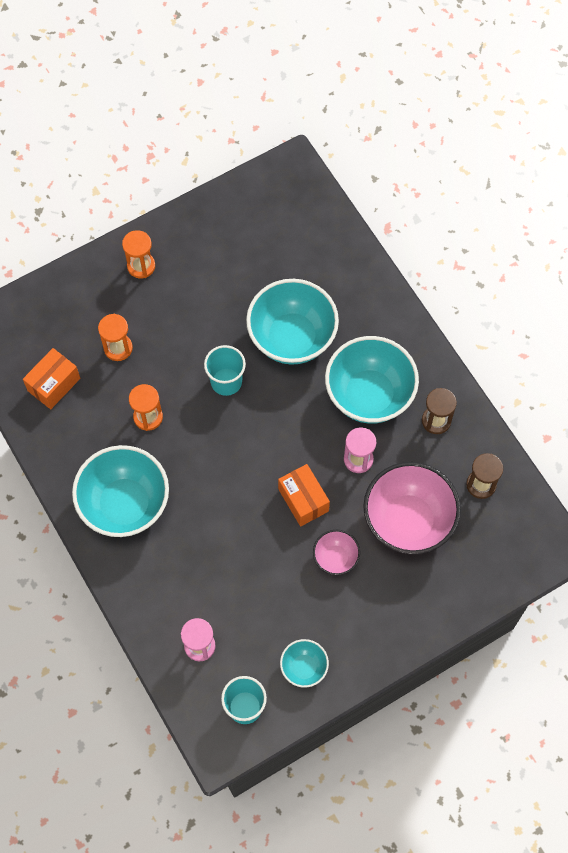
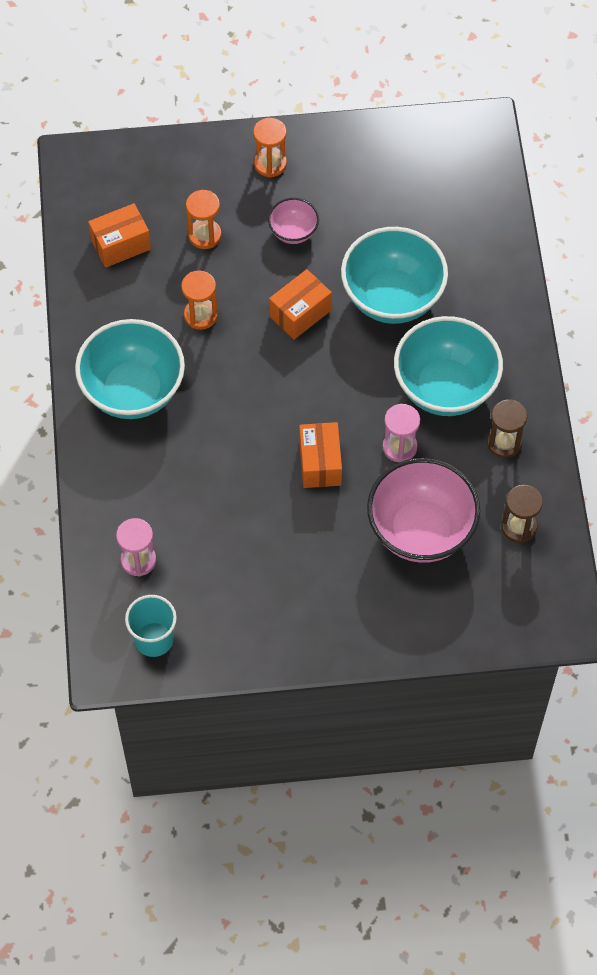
camera: 25 degrees right, 5 degrees down
turquoise cup [204,345,246,396] -> orange box [269,269,332,340]
turquoise bowl [280,639,329,688] -> none
pink bowl [313,530,360,575] -> pink bowl moved to [268,198,319,244]

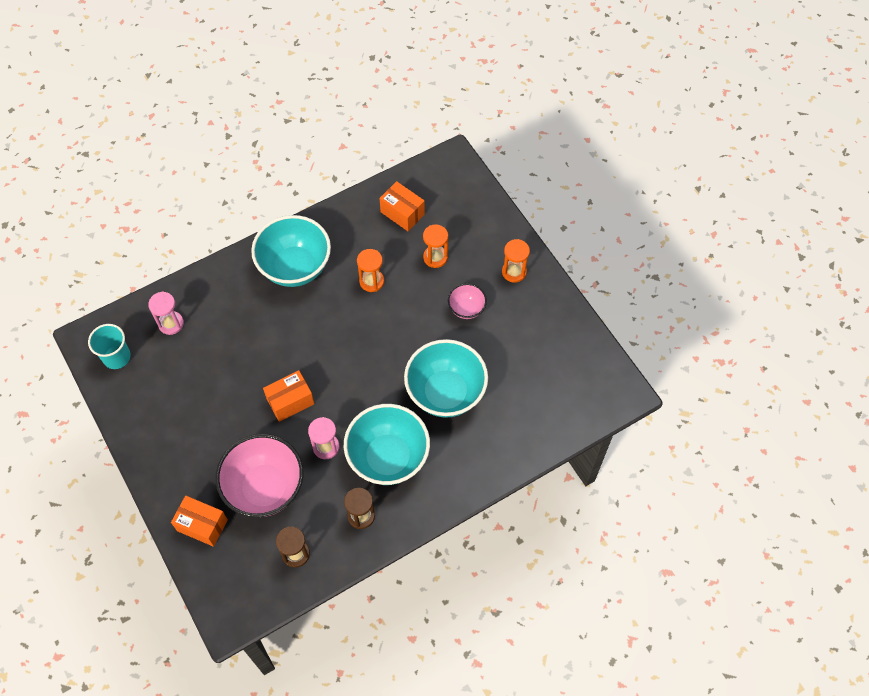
camera: 65 degrees right, 0 degrees up
orange box [269,269,332,340] -> orange box moved to [171,496,228,547]

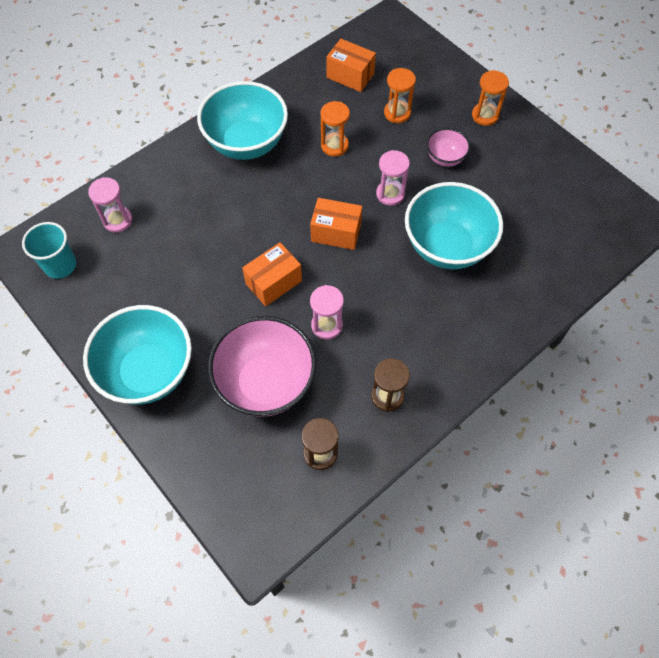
camera: 10 degrees left, 0 degrees up
orange box [171,496,228,547] -> orange box moved to [310,198,362,250]
turquoise bowl [344,404,430,485] -> turquoise bowl moved to [83,305,192,404]
none -> pink hourglass [376,150,410,206]

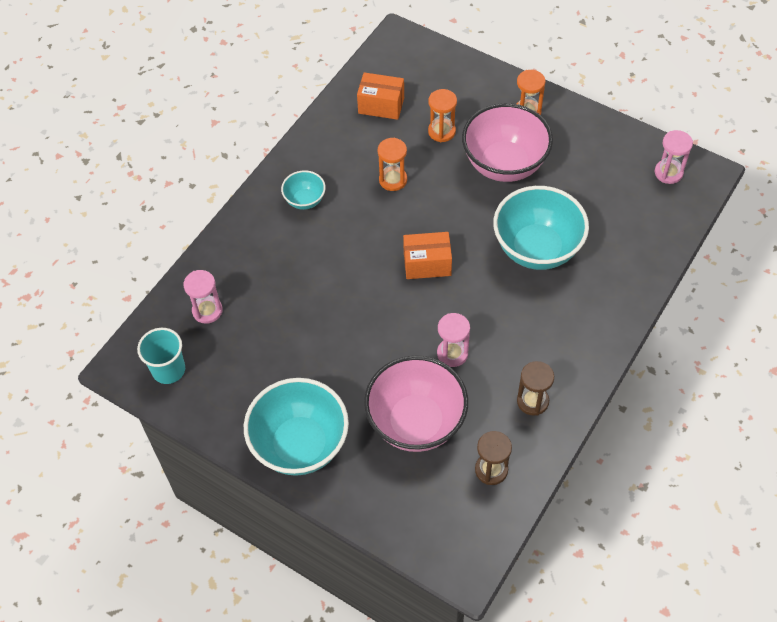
camera: 15 degrees left, 5 degrees down
turquoise bowl [197,81,288,160] -> turquoise bowl [281,170,326,210], size x0.49
orange box [242,242,302,306] -> none
pink hourglass [376,150,410,206] -> pink hourglass moved to [655,130,693,184]
pink bowl [426,128,470,167] -> pink bowl [462,103,553,182], size x2.04

